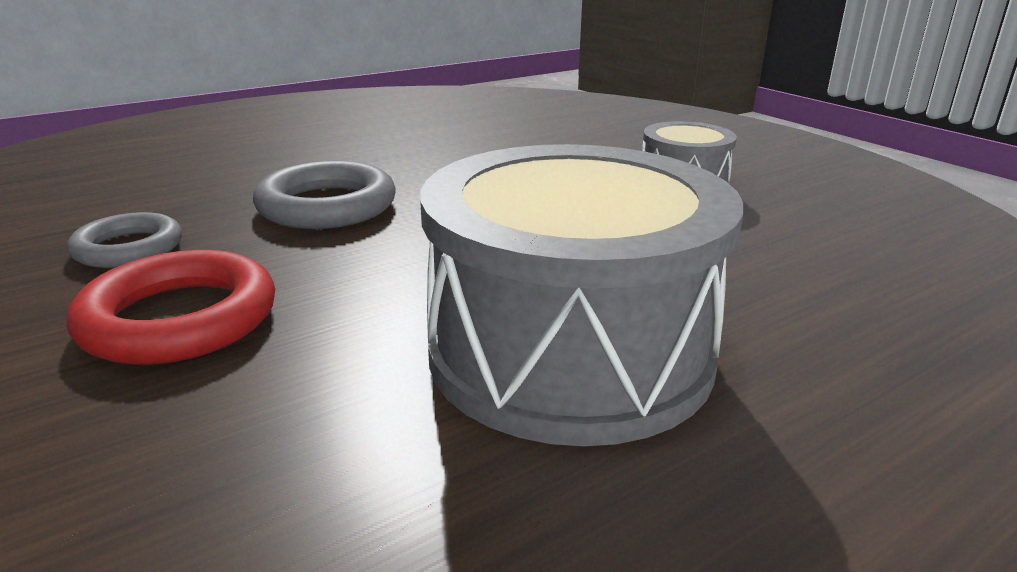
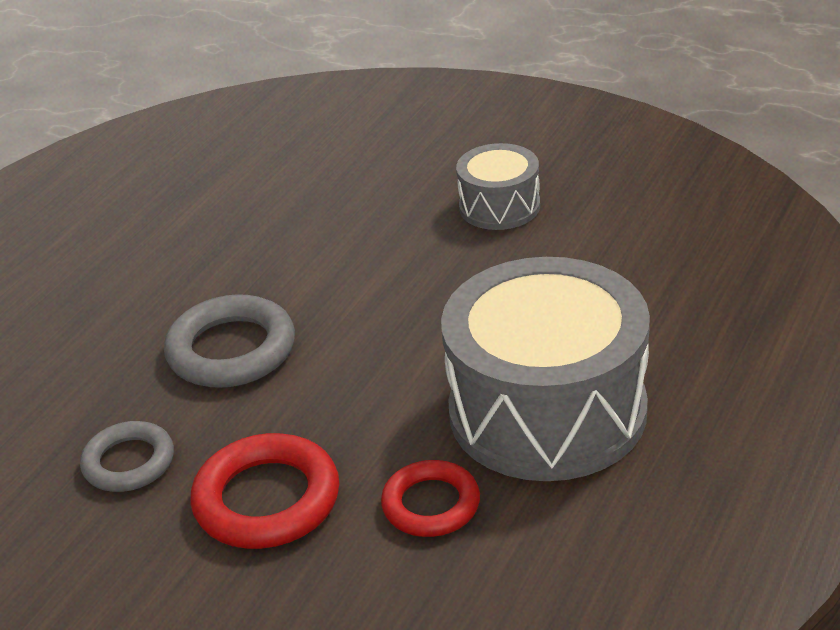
camera: 25 degrees left, 10 degrees up
none -> red ring [381,460,480,537]

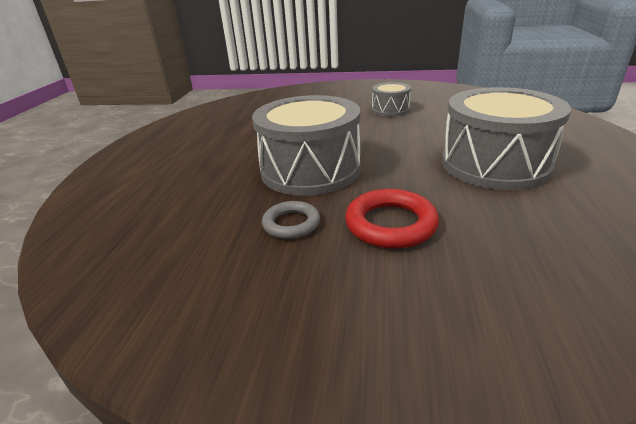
camera: 20 degrees left, 5 degrees down
grey ring [164,294,295,388] -> grey drum [252,95,360,196]
red ring [381,460,480,537] -> none

